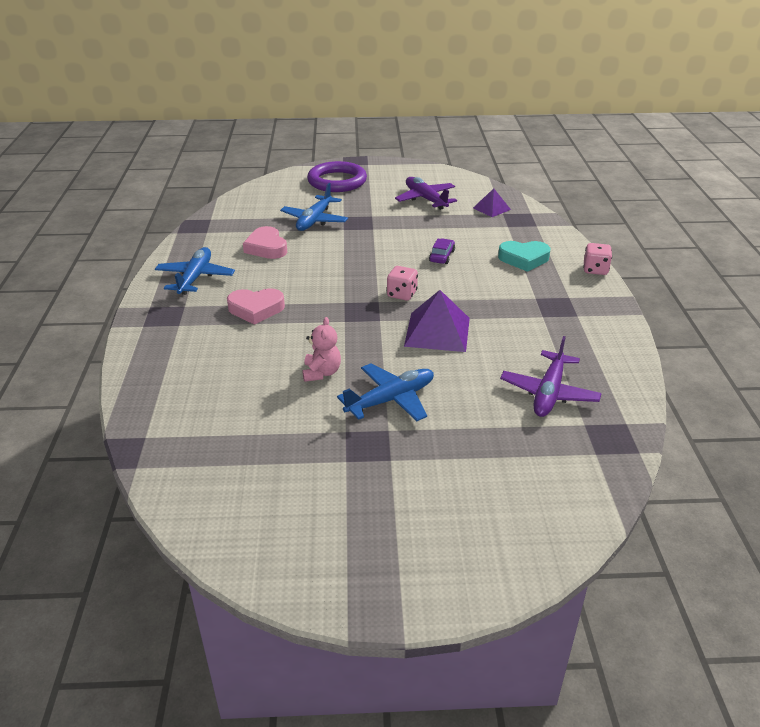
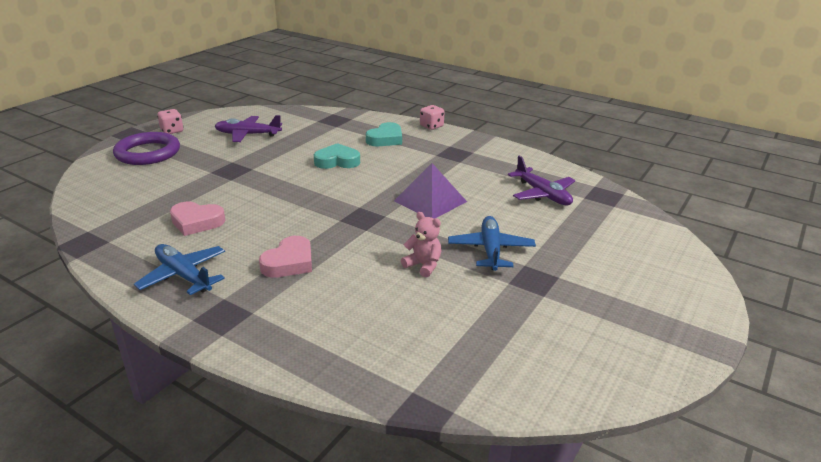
camera: 55 degrees left, 5 degrees down
blue plane [280,183,348,231] -> none
pink dice [387,266,418,301] -> pink dice moved to [157,109,183,134]
purple car [429,238,455,264] -> turquoise heart [314,143,360,169]
purple pyramid [473,189,511,217] -> none

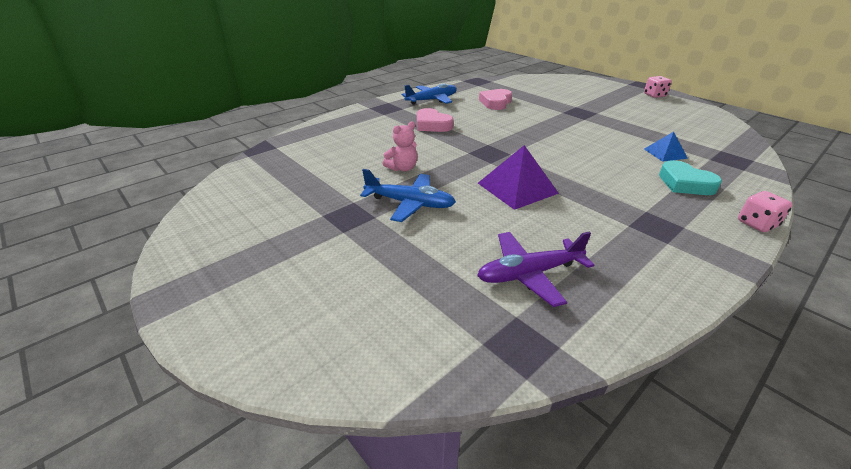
camera: 105 degrees right, 5 degrees up
purple ring [113,132,180,165] -> none
purple plane [215,115,282,142] -> none
turquoise heart [314,143,360,169] -> none
none -> blue pyramid [644,132,688,162]

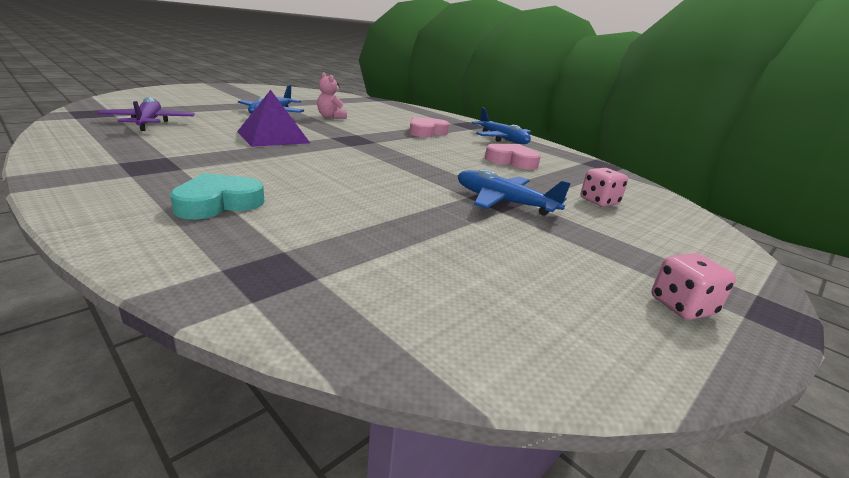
camera: 85 degrees right, 10 degrees down
blue pyramid [644,132,688,162] -> none
pink dice [738,191,793,232] -> pink dice moved to [581,168,628,207]
none -> blue plane [458,169,571,216]

